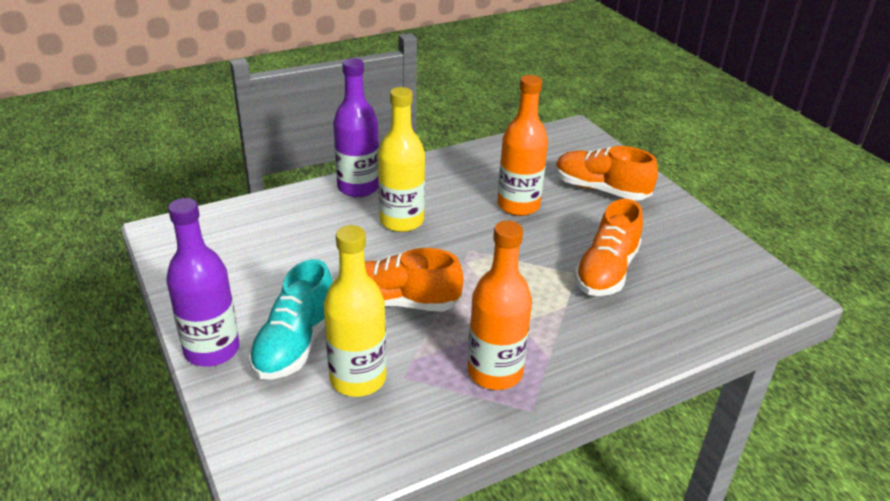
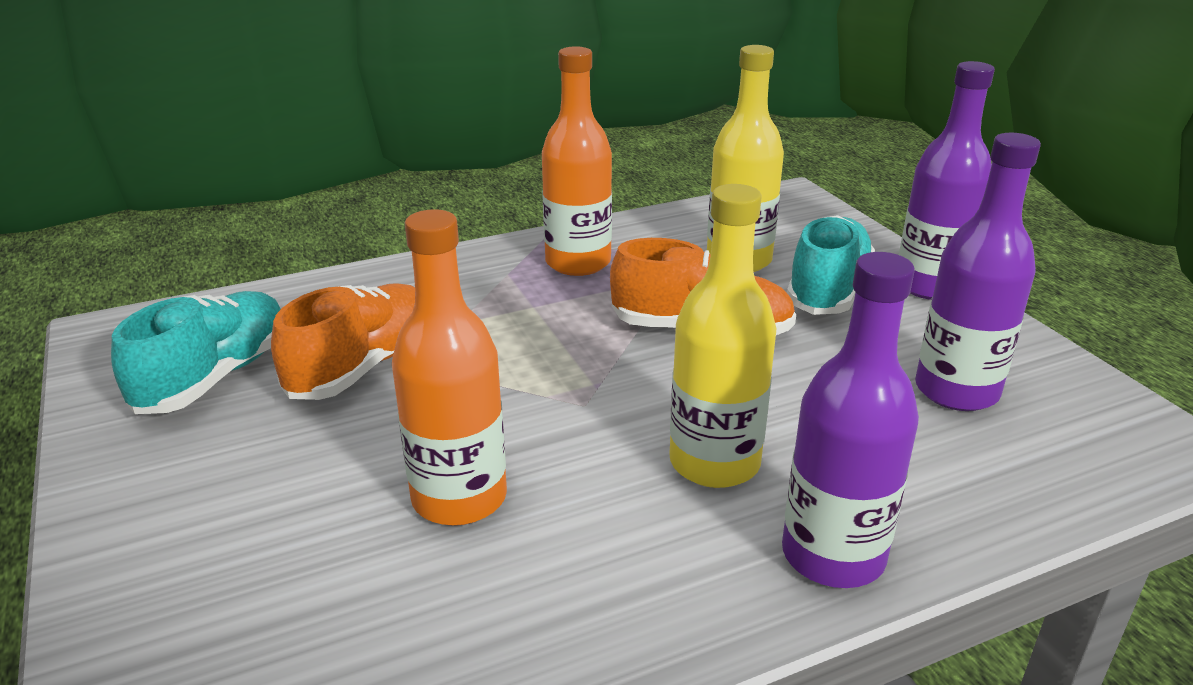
camera: 175 degrees left, 5 degrees down
orange shoe [555,146,658,200] -> none
none -> turquoise shoe [111,291,281,414]
none -> purple bottle [915,133,1041,411]

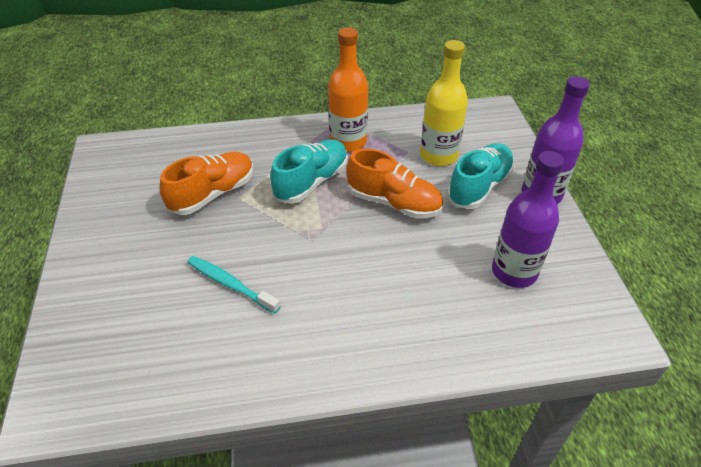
camera: 15 degrees right, 15 degrees up
turquoise shoe [111,291,281,414] -> turquoise shoe moved to [270,139,348,204]
orange bottle [392,209,507,526] -> turquoise toothbrush [187,256,281,314]
yellow bottle [669,184,777,488] -> none
purple bottle [782,252,919,588] -> none

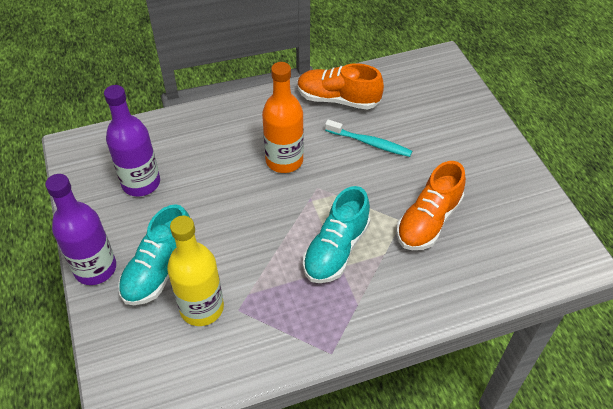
camera: 170 degrees right, 5 degrees up
orange bottle [328,27,368,152] -> orange bottle moved to [262,62,304,173]
orange shoe [346,148,443,218] -> orange shoe moved to [297,63,384,110]

